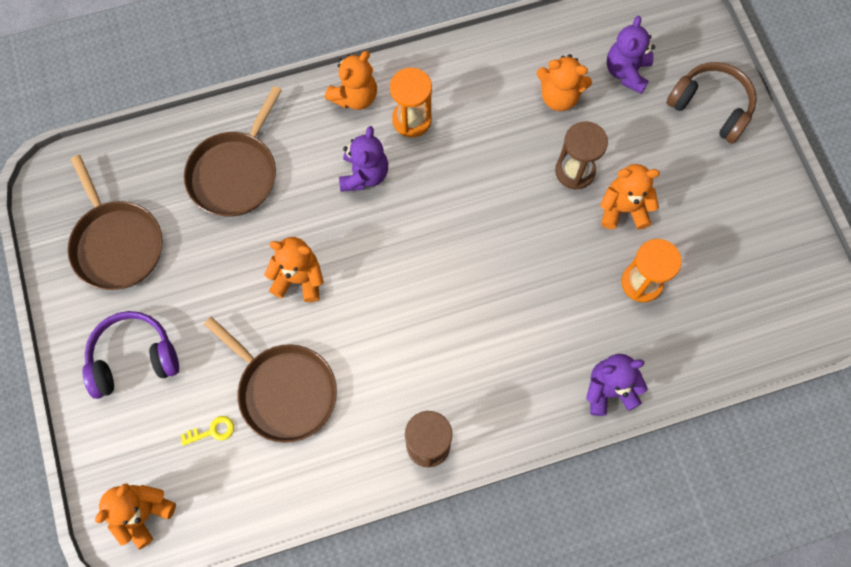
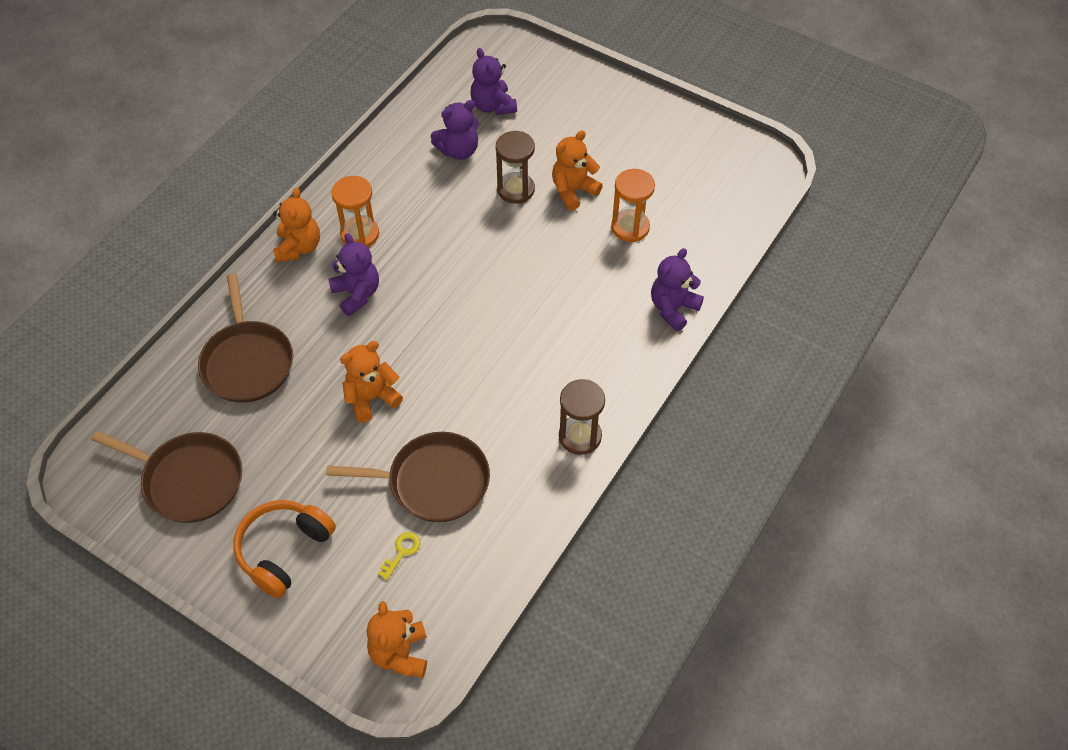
camera: 40 degrees left, 15 degrees down
purple headphones [83,311,179,399] -> orange headphones [233,500,336,598]
orange teddy bear [537,54,592,111] -> purple teddy bear [431,100,479,160]
brown headphones [667,62,757,144] -> none

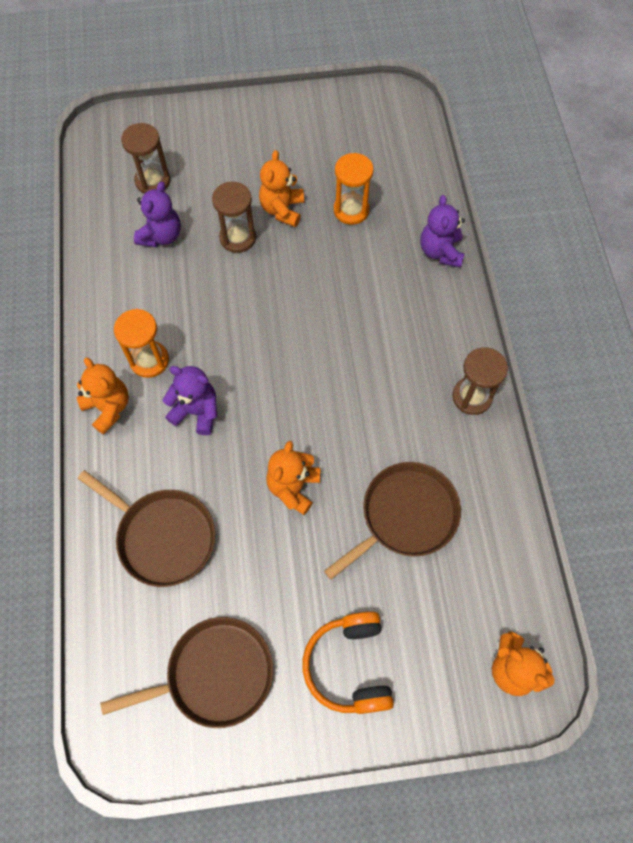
camera: 40 degrees left, 10 degrees up
yellow key [378,532,421,580] -> none
purple teddy bear [471,48,517,115] -> brown hourglass [121,123,170,194]

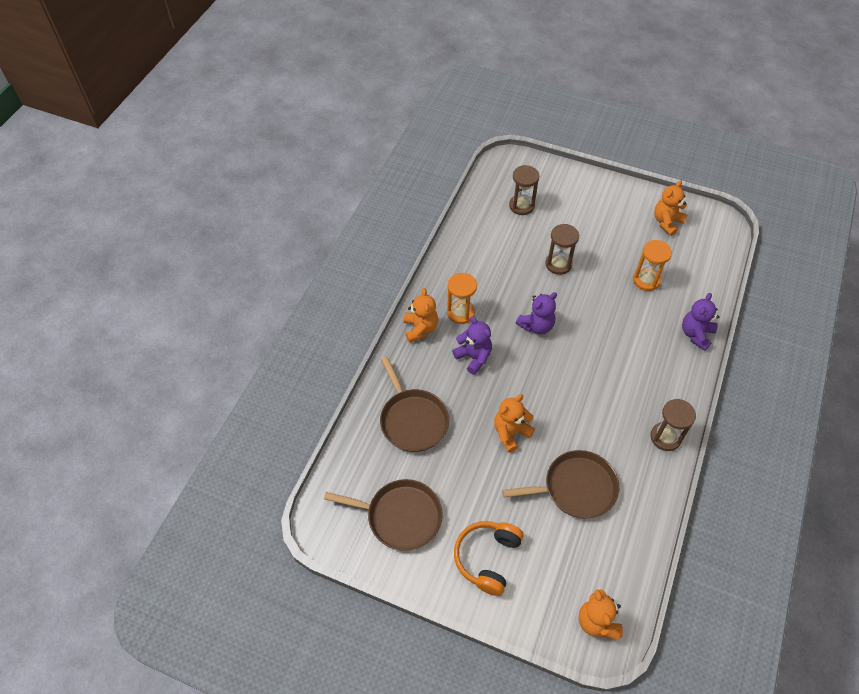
camera: 30 degrees right, 10 degrees down
purple teddy bear [134,181,181,247] -> purple teddy bear moved to [516,292,557,334]
orange teddy bear [259,150,304,227] -> orange teddy bear moved to [654,180,687,236]

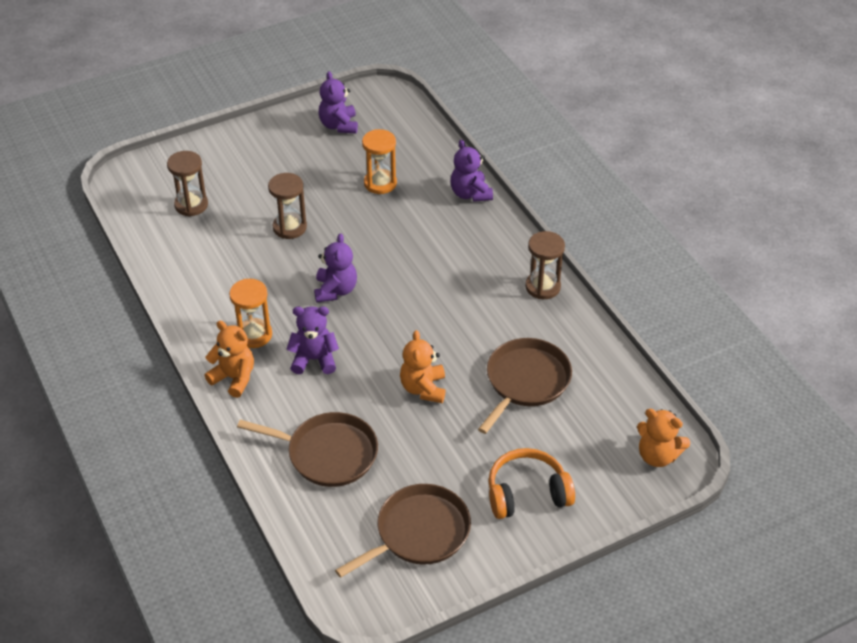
camera: 50 degrees left, 10 degrees down
orange headphones [454,521,524,596] -> orange headphones turned 105 degrees clockwise [488,448,575,519]
orange teddy bear [654,180,687,236] -> purple teddy bear [318,71,358,133]

